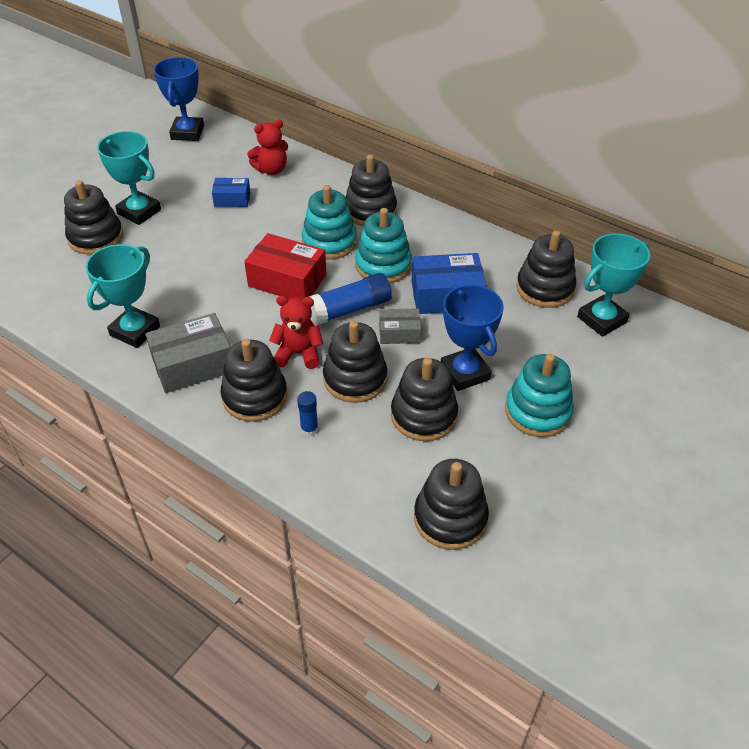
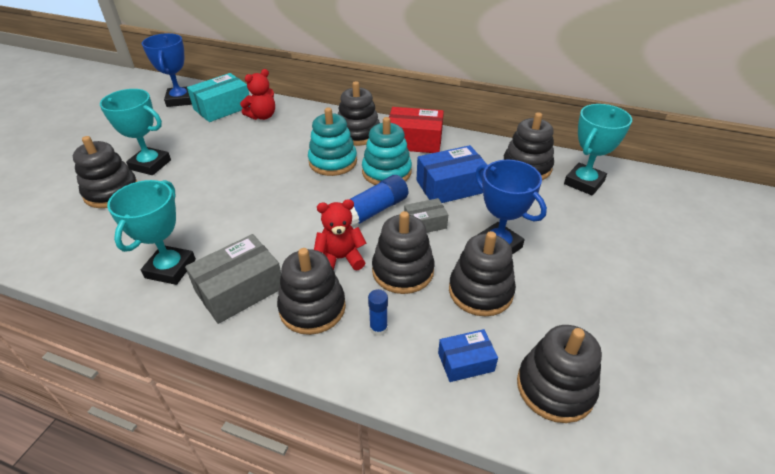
camera: 15 degrees left, 5 degrees down
blue box [212,178,250,207] -> blue box moved to [438,329,498,382]
red box [244,233,326,299] -> red box moved to [389,107,444,153]
turquoise stacking toy [505,354,574,437] -> none
none -> turquoise box [187,73,250,122]

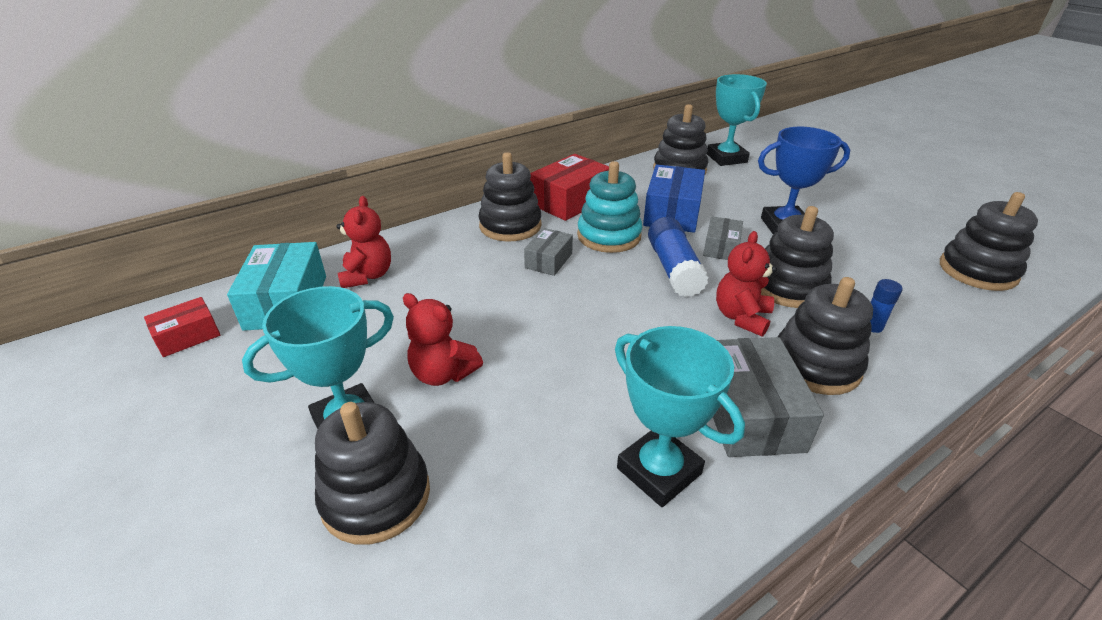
camera: 55 degrees left, 5 degrees down
blue trophy [142,33,192,107] -> red box [144,297,220,357]
turquoise stacking toy [308,107,357,176] -> grey box [524,228,573,276]
blue box [438,329,498,382] -> none
black stacking toy [449,231,516,316] -> none
none -> red teddy bear [403,293,483,386]

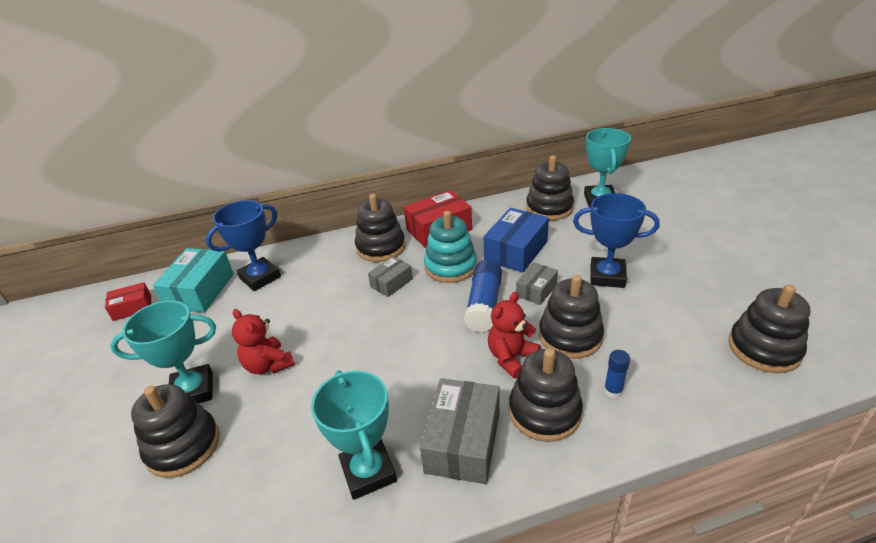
camera: 20 degrees right, 0 degrees up
red teddy bear [336,196,391,288] -> blue trophy [206,200,281,291]

